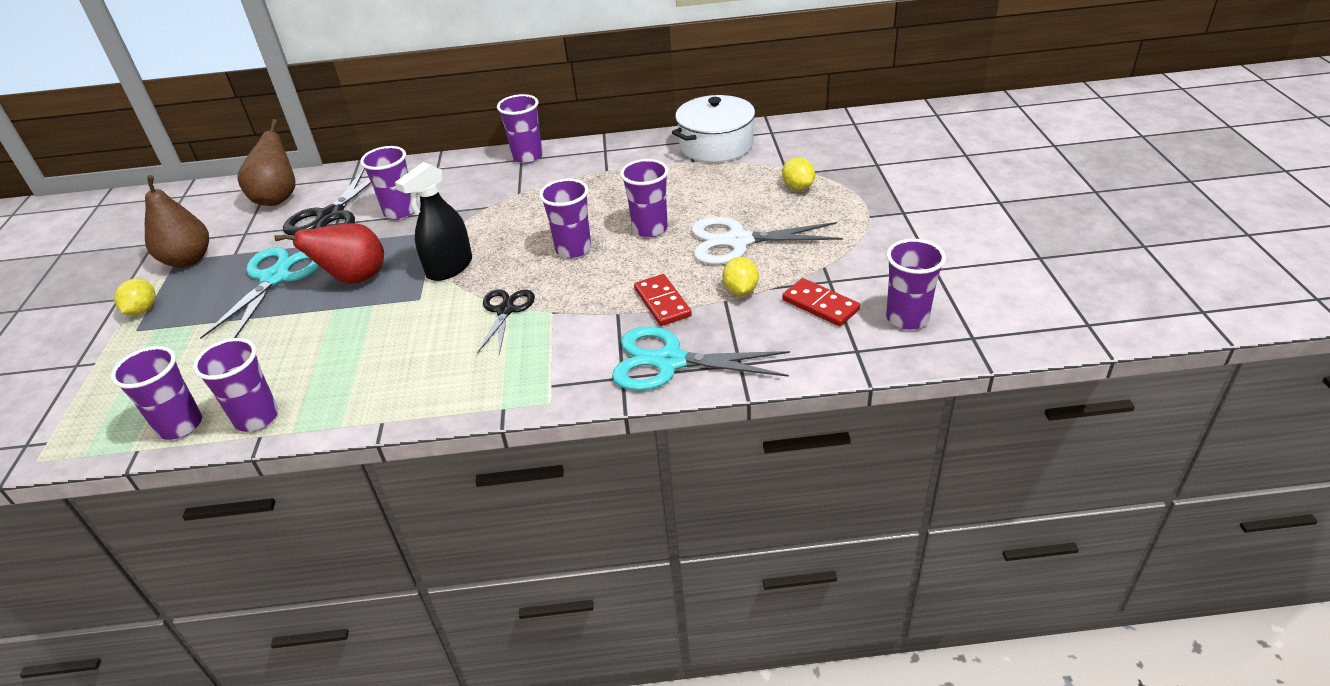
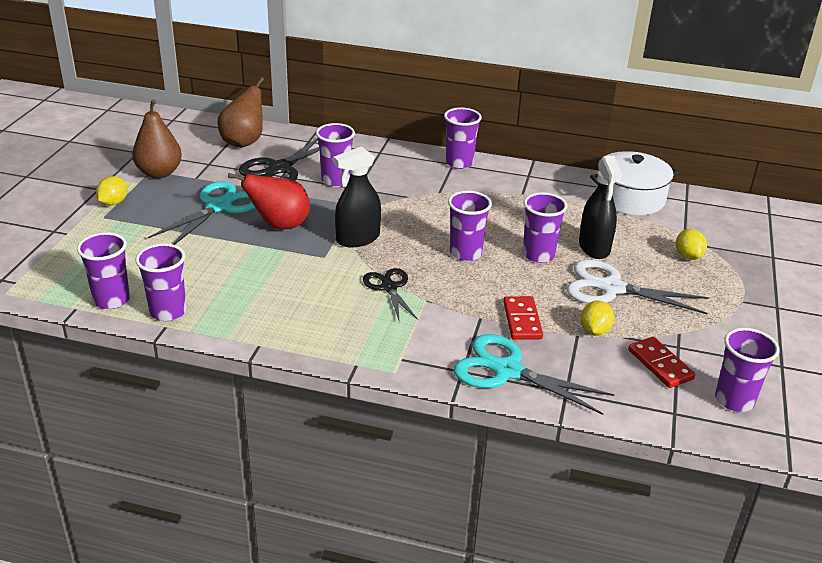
camera: 15 degrees right, 5 degrees down
black scissors [477,289,535,355] -> black scissors turned 45 degrees counterclockwise [363,268,418,323]
none -> black spray bottle [579,156,622,259]

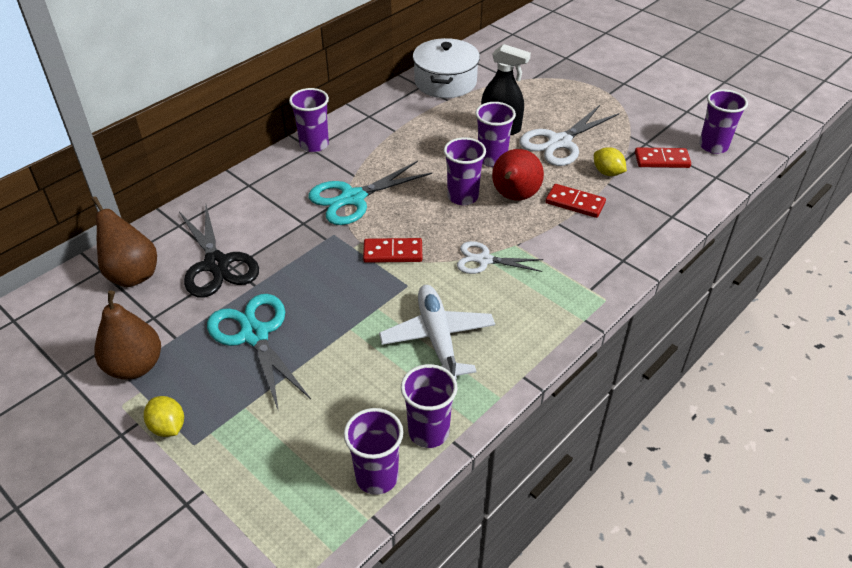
camera: 60 degrees left, 10 degrees up
red pear [228,173,310,229] -> red pear moved to [492,149,544,200]
purple cup [316,123,355,187] -> none
black spray bottle [333,146,381,247] -> red domino [363,238,422,263]
black scissors [363,268,418,323] -> white scissors [457,241,543,274]
turquoise scissors [454,334,614,415] -> turquoise scissors moved to [309,161,432,225]
yellow lemon [676,229,707,260] -> none
none -> white plane [379,285,495,381]

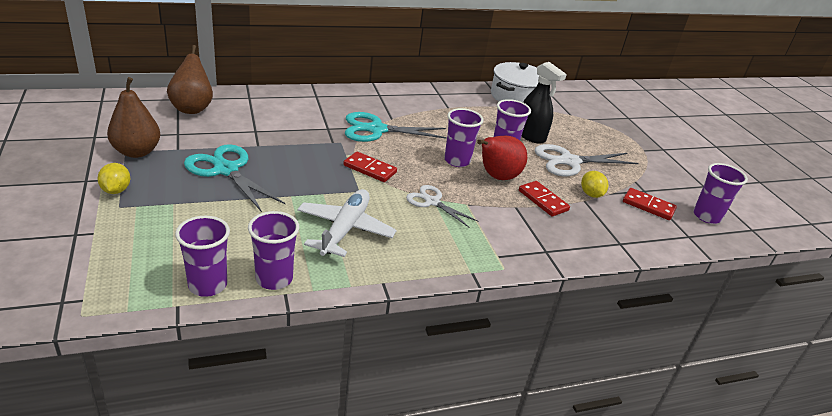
camera: 25 degrees right, 10 degrees down
black scissors [179,205,259,298] -> none
turquoise scissors [207,294,311,412] -> turquoise scissors turned 45 degrees counterclockwise [184,144,285,212]
purple cup [289,88,329,152] -> none

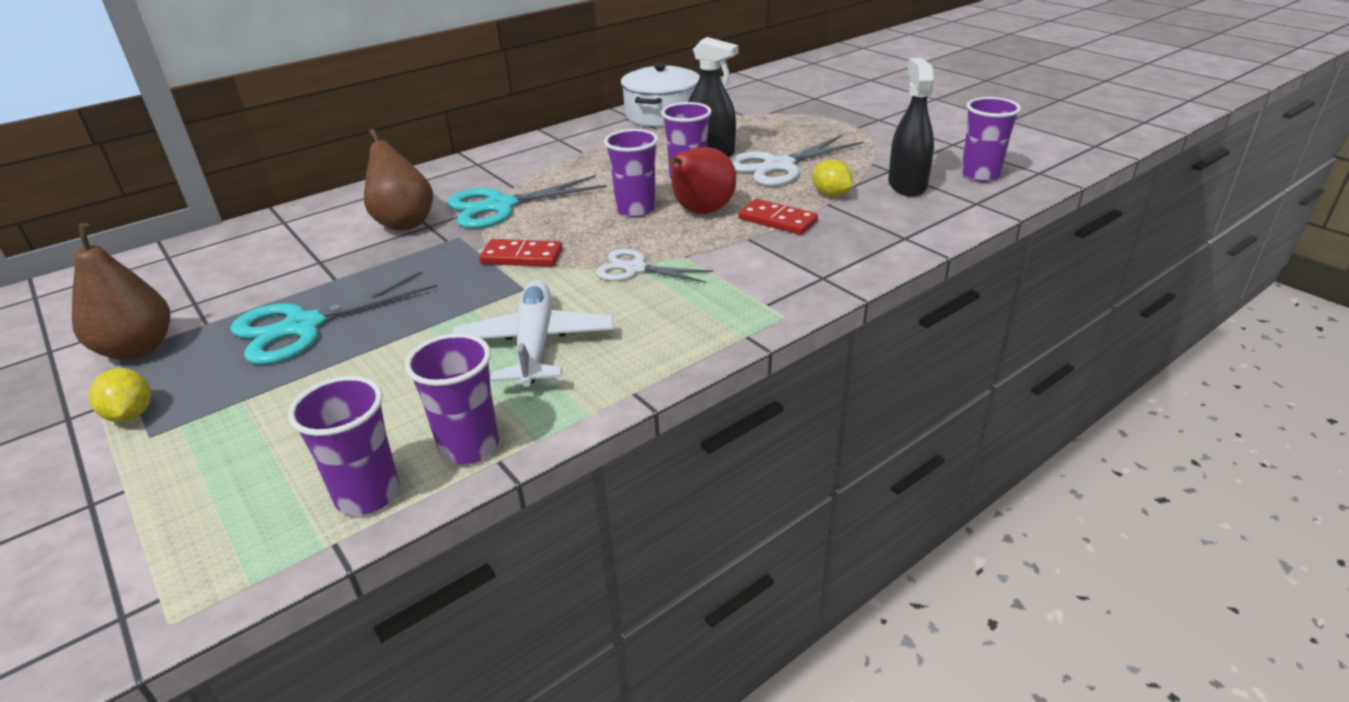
camera: 15 degrees left, 0 degrees up
brown pear [167,45,213,114] -> brown pear moved to [364,129,433,231]
turquoise scissors [184,144,285,212] -> turquoise scissors turned 60 degrees counterclockwise [231,271,437,365]
red domino [623,188,677,220] -> black spray bottle [888,58,934,197]

